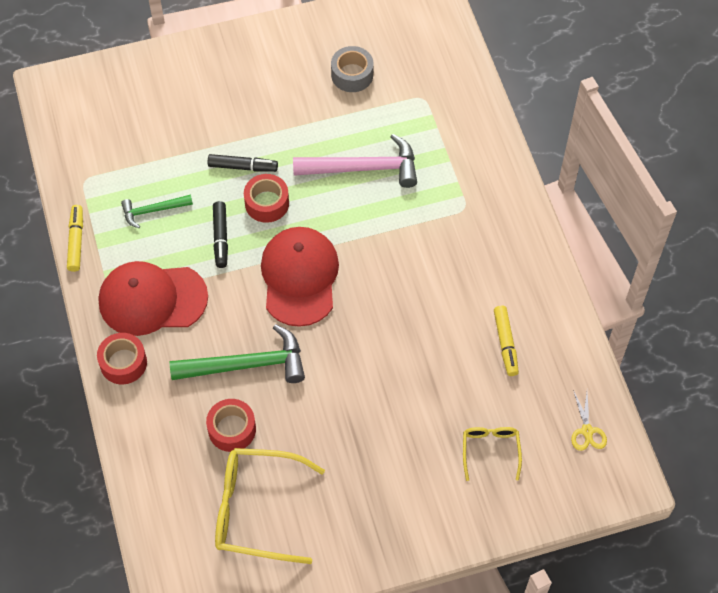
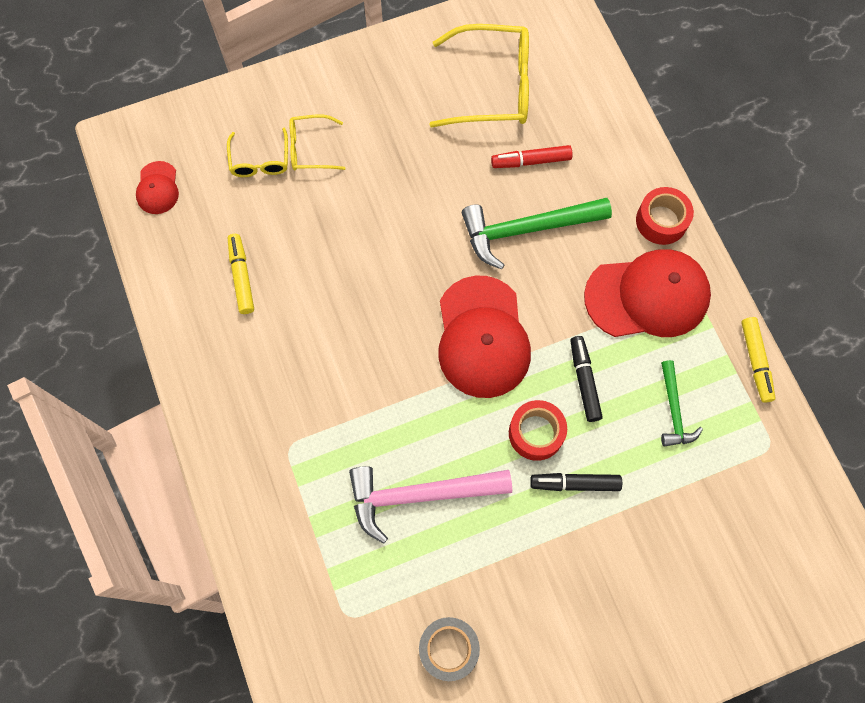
camera: 175 degrees right, 10 degrees up
green hammer [121,194,193,228] -> green hammer turned 105 degrees clockwise [661,360,703,446]
red tape [206,399,256,452] -> red marker [491,145,573,168]
yellow scissors [571,390,607,451] -> red cap [136,161,179,214]
none -> yellow glasses [289,114,346,170]

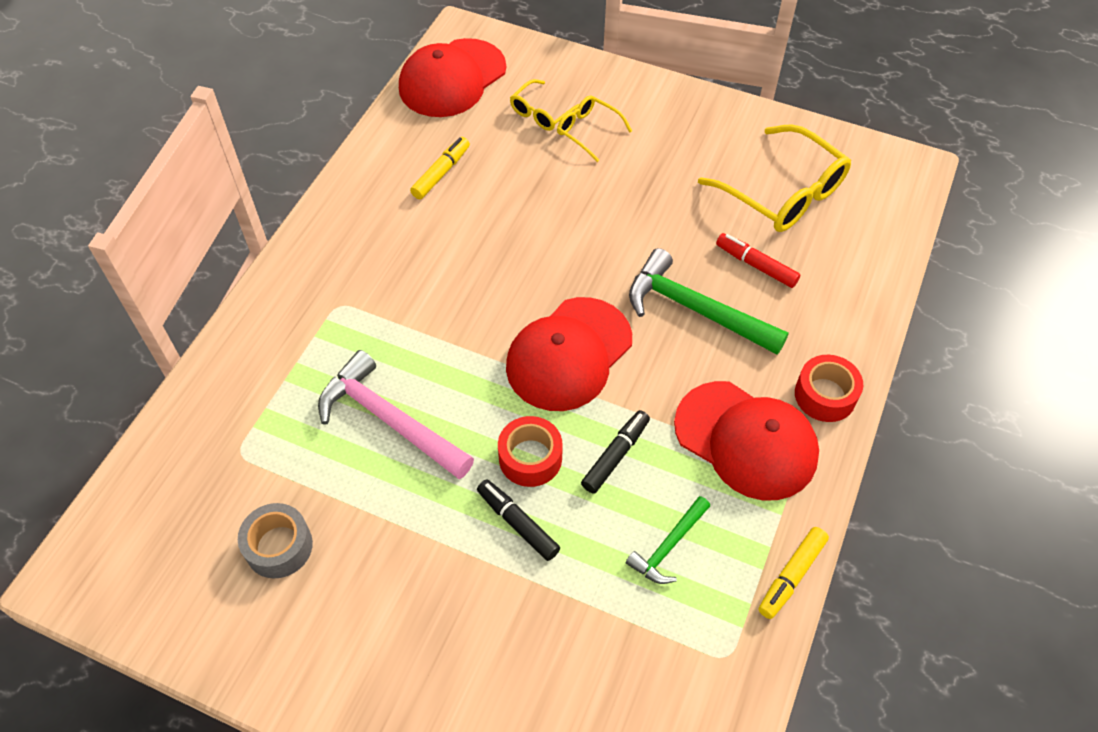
camera: 45 degrees right, 15 degrees down
red cap [136,161,179,214] -> red cap [399,38,506,117], size x2.09

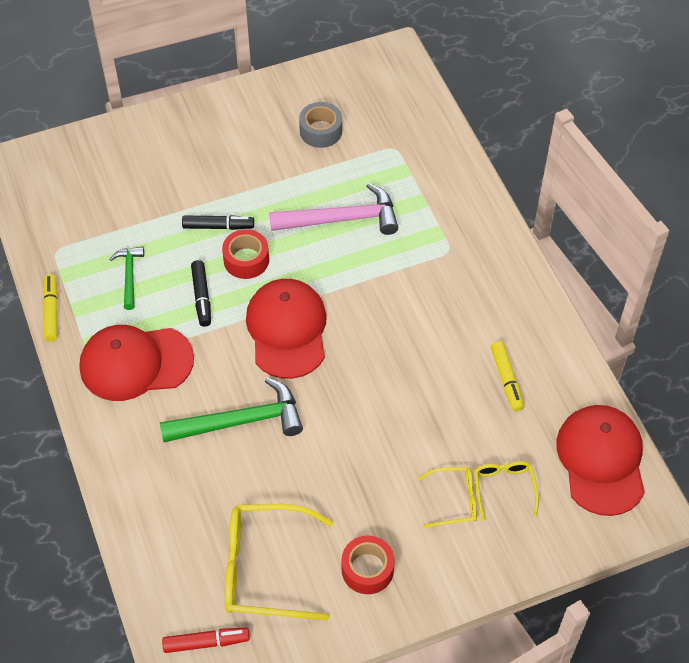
camera: 135 degrees right, 0 degrees up
red marker [716,233,800,288] -> red marker moved to [162,627,250,653]
red tape [795,355,863,422] -> red tape moved to [341,535,395,594]

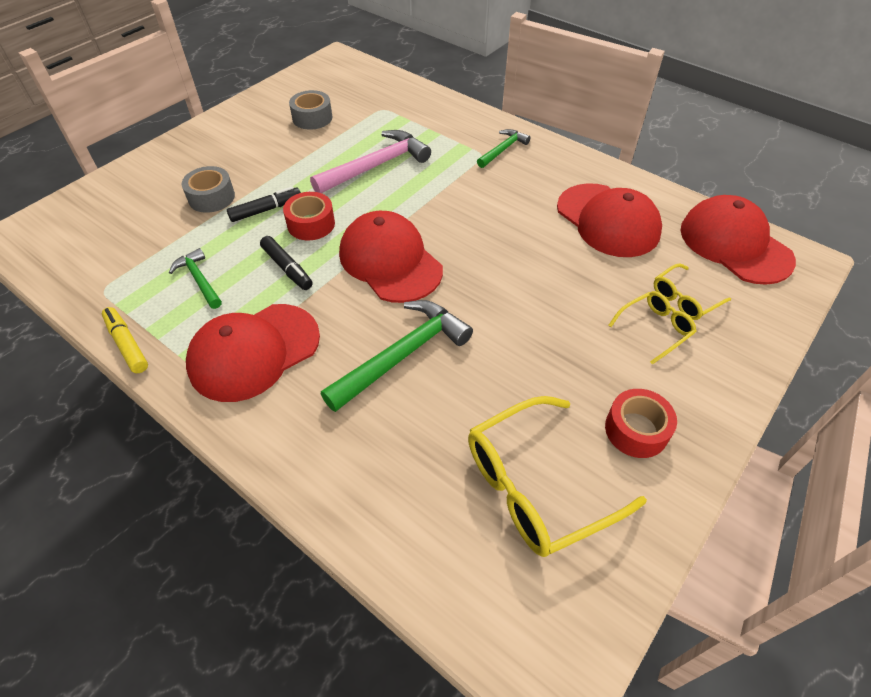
camera: 30 degrees left, 5 degrees down
red marker [162,627,250,653] -> none
yellow glasses [474,461,539,521] -> yellow glasses turned 90 degrees counterclockwise [654,264,731,320]
yellow marker [491,341,524,411] -> red cap [557,183,662,257]
none -> grey tape [182,166,235,213]
none -> green hammer [477,129,531,168]

